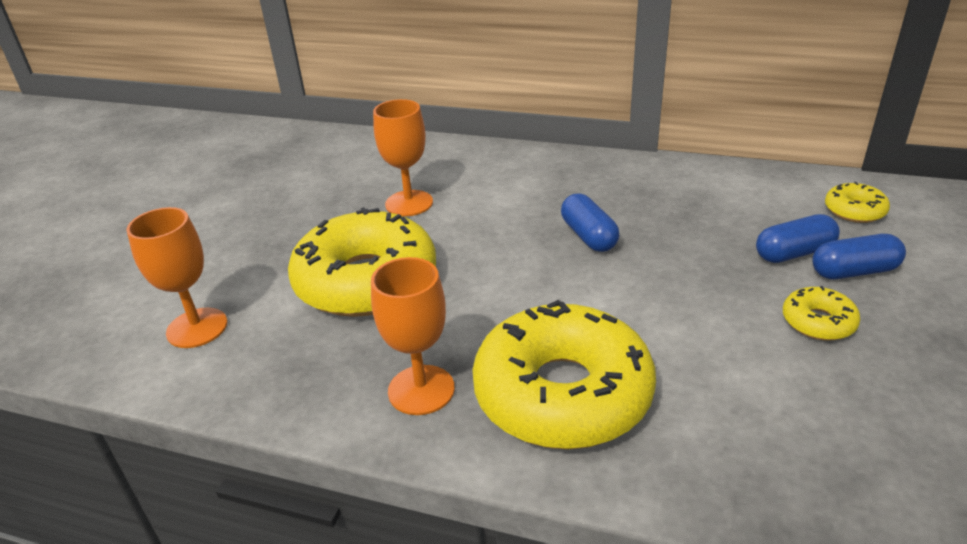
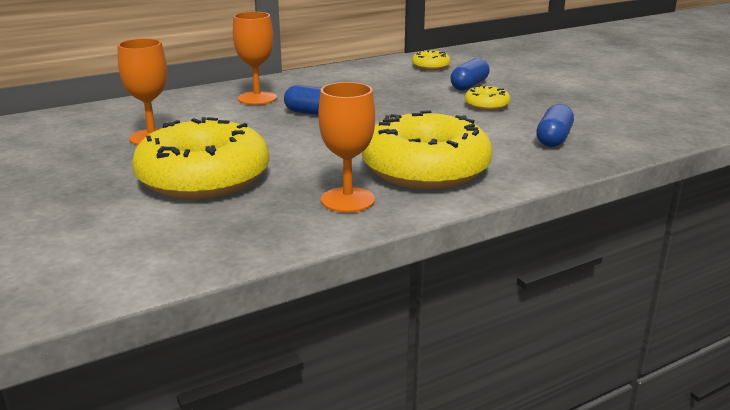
camera: 50 degrees left, 10 degrees down
orange goblet [126,207,227,348] -> orange goblet moved to [233,12,277,105]
blue capsule [756,214,840,263] -> blue capsule moved to [536,104,574,147]

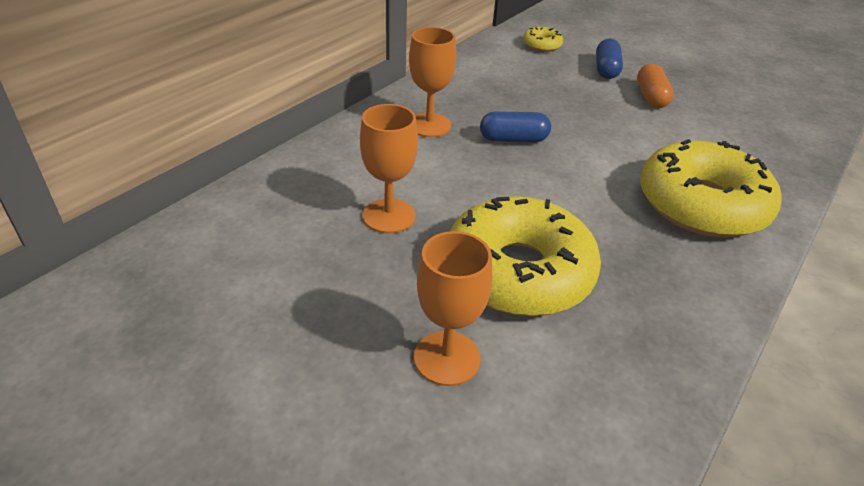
camera: 25 degrees left, 15 degrees up
orange goblet [318,82,375,213] -> orange goblet moved to [414,231,492,386]
yellow donut [465,86,510,111] -> orange capsule [637,64,674,108]
blue capsule [536,104,574,147] -> none

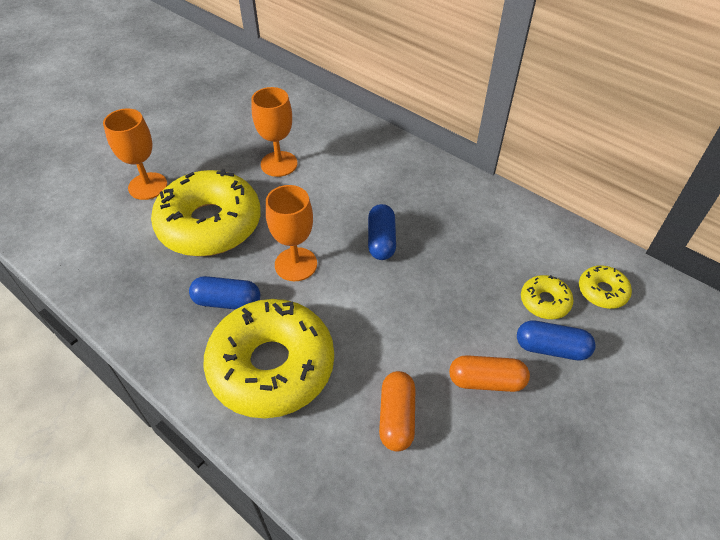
camera: 95 degrees right, 10 degrees up
orange goblet [409,27,456,137] -> orange goblet moved to [266,185,317,281]
none -> blue capsule [189,276,260,309]
none -> orange capsule [379,371,415,452]
none -> yellow donut [521,275,573,319]

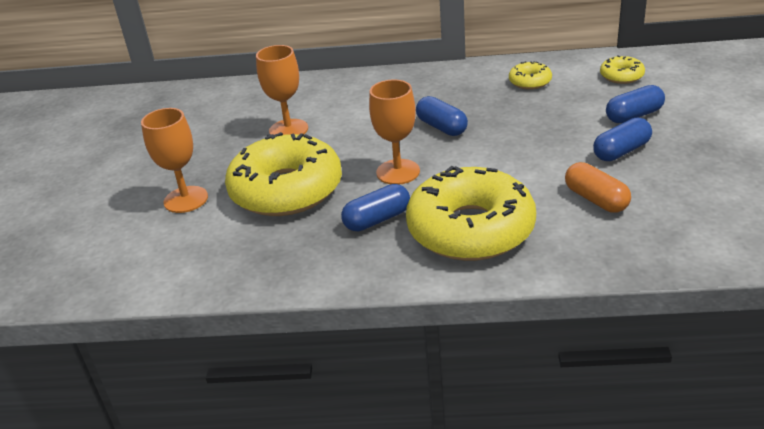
camera: 35 degrees left, 15 degrees down
orange capsule [449,355,530,392] -> blue capsule [593,118,652,161]
yellow donut [521,275,573,319] -> yellow donut moved to [509,61,552,90]

